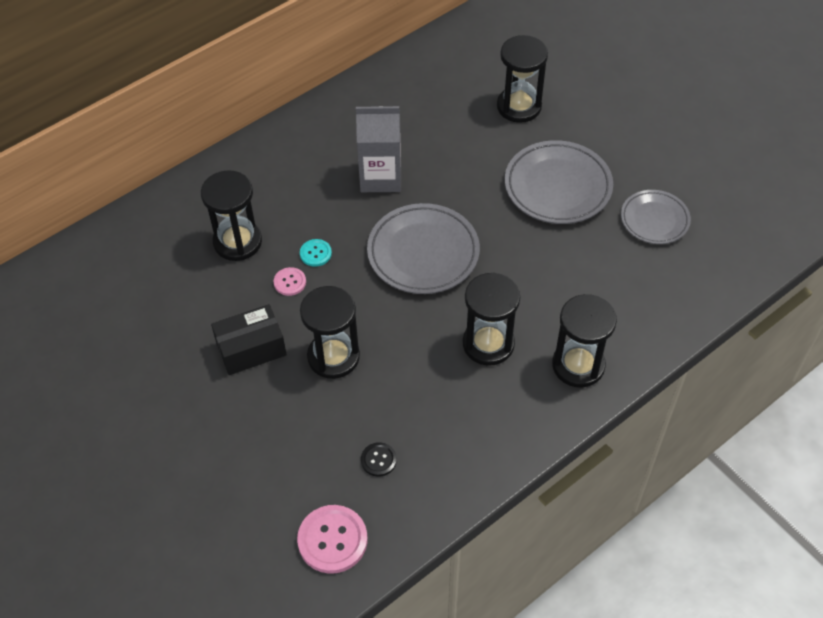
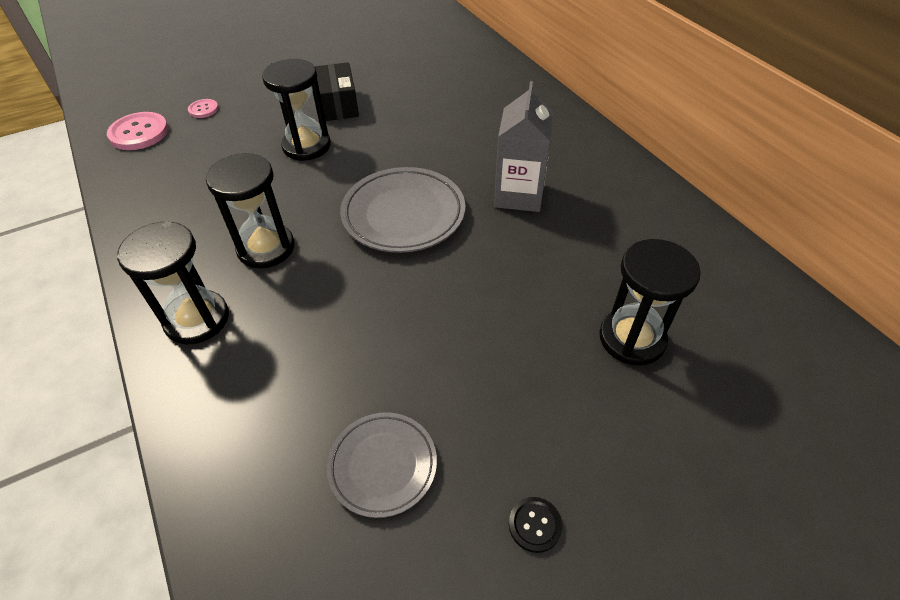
camera: 100 degrees right, 5 degrees down
black hourglass [201,170,262,261] -> none
pink button [273,267,306,296] -> pink button moved to [188,99,219,118]
turquoise button [300,239,332,267] -> none
black button [361,442,397,477] -> black button moved to [509,497,562,553]
grey plate [505,140,613,224] -> none

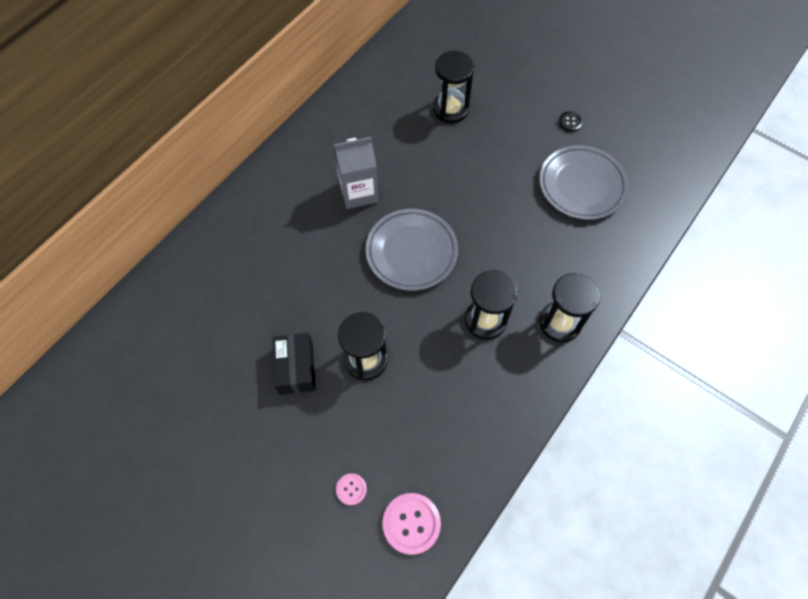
camera: 115 degrees left, 15 degrees up
black box [315,62,359,121] -> black box turned 60 degrees counterclockwise [273,333,316,395]
grey plate [327,412,437,518] -> grey plate [539,145,629,220], size x1.60

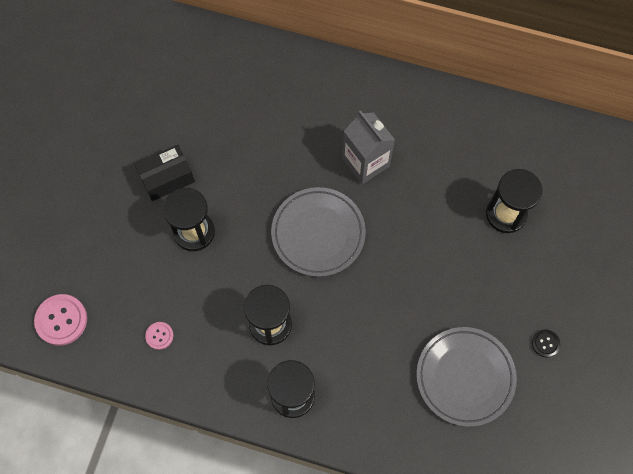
camera: 70 degrees right, 5 degrees up
pink button [336,473,367,505] -> pink button moved to [145,322,173,350]

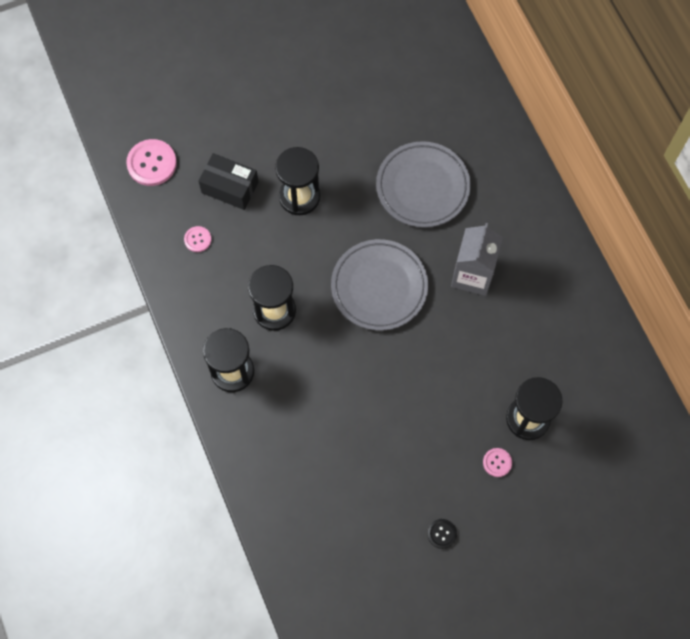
camera: 50 degrees right, 0 degrees up
black box [134,144,195,201] -> black box moved to [198,153,259,210]
grey plate [416,327,517,427] -> grey plate moved to [376,141,471,228]
none -> pink button [483,448,512,477]

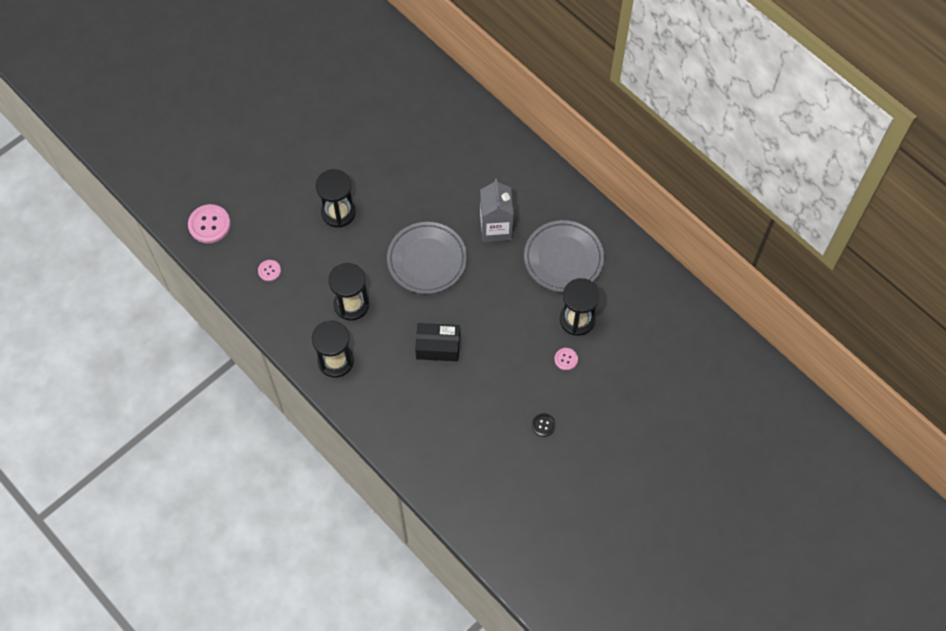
camera: 20 degrees left, 5 degrees down
black box [198,153,259,210] -> black box moved to [415,323,460,361]
grey plate [376,141,471,228] -> grey plate moved to [524,220,604,292]

